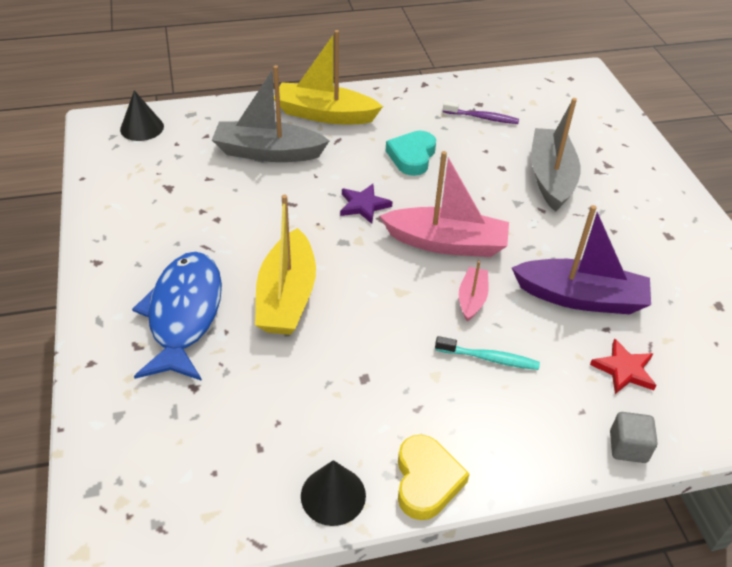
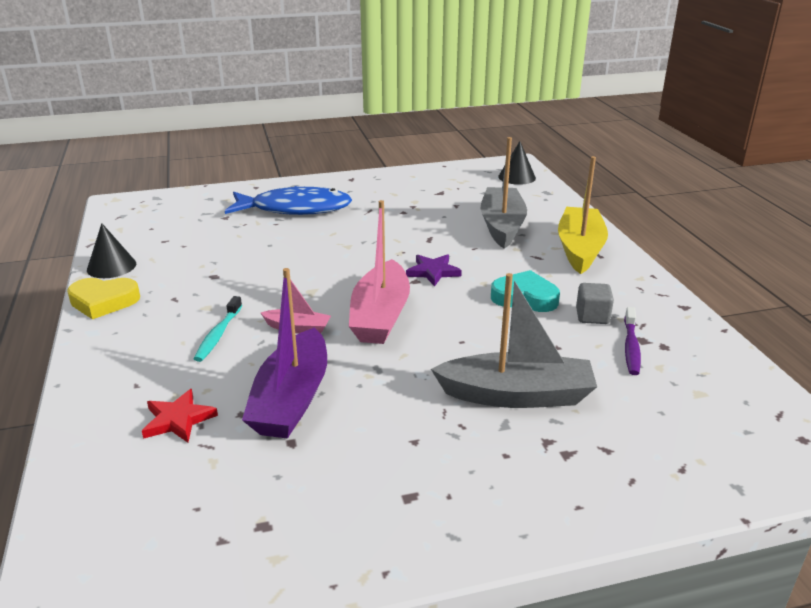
camera: 90 degrees right, 15 degrees down
yellow boat [255,194,316,335] -> none
grey cube [610,412,657,463] -> grey cube moved to [576,283,614,324]

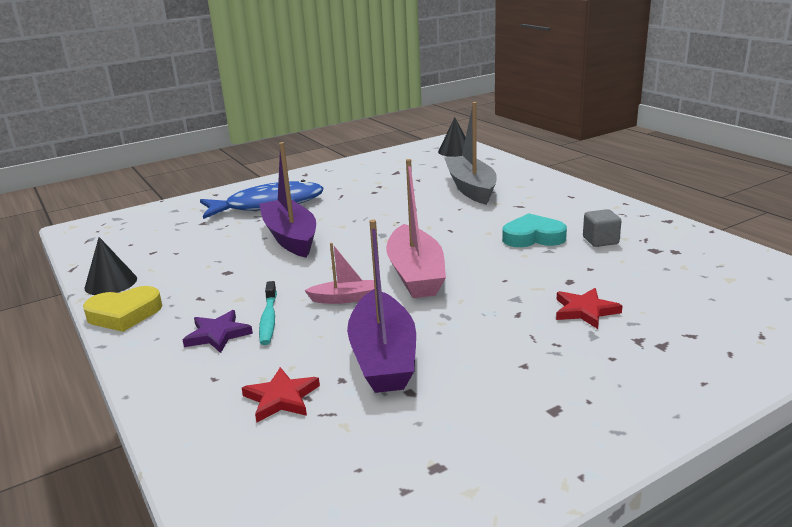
camera: 15 degrees left, 5 degrees down
purple star [406,254,462,287] -> purple star moved to [183,310,253,353]
grey boat [431,273,597,408] -> red star [556,288,623,329]
yellow boat [558,156,608,274] -> none
purple toothbrush [624,307,641,375] -> none
none -> purple boat [259,142,316,257]

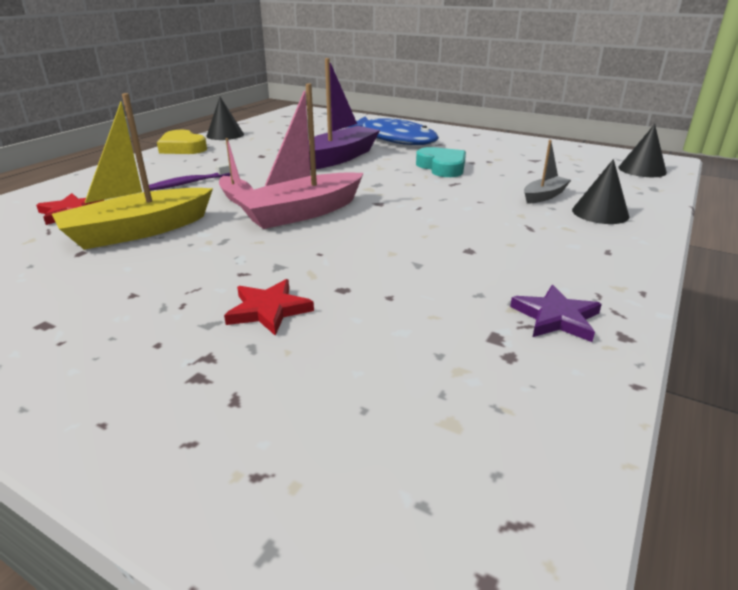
camera: 60 degrees right, 5 degrees up
purple star [183,310,253,353] -> purple star moved to [510,285,602,342]
turquoise toothbrush [259,281,277,345] -> purple toothbrush [149,163,231,191]
purple boat [347,219,416,393] -> yellow boat [52,93,213,250]
grey boat [445,102,497,205] -> grey boat [524,140,571,204], size x0.51
turquoise heart [502,213,567,247] -> turquoise heart moved to [416,147,466,177]
grey cube [583,209,621,247] -> none
none -> black cone [572,159,630,224]

